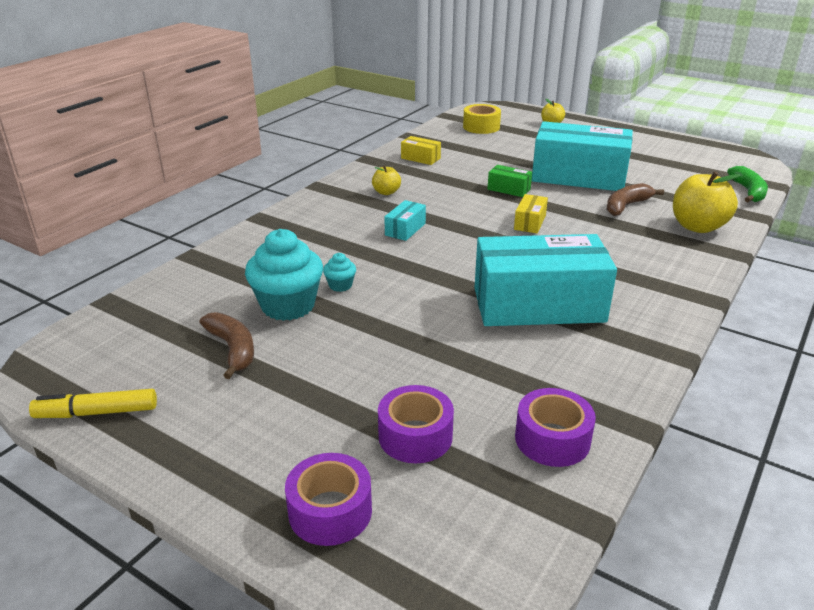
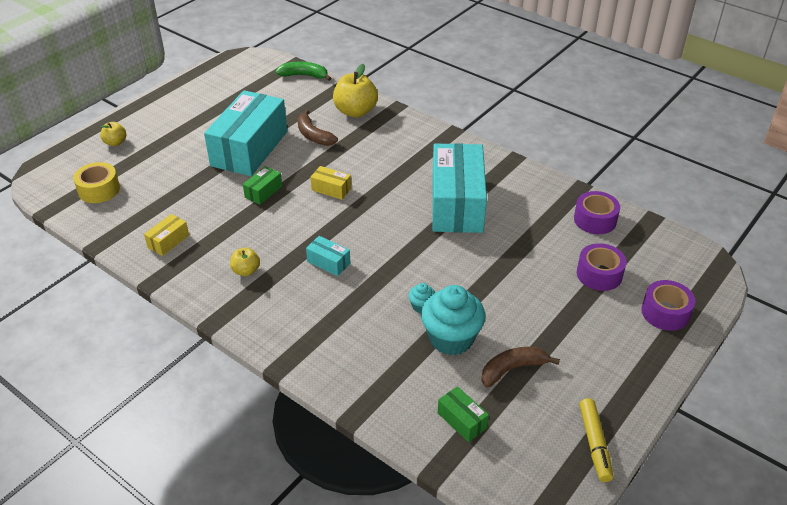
camera: 85 degrees left, 10 degrees up
none -> green box [438,386,489,442]

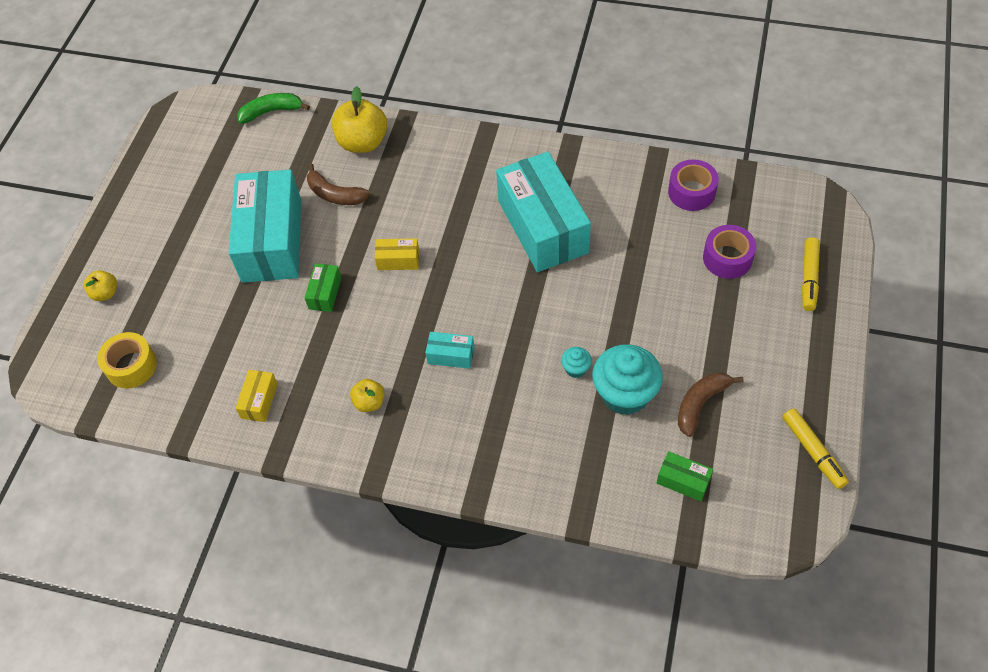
camera: 20 degrees left, 15 degrees up
purple tape [641,280,695,331] -> yellow marker [802,237,820,311]

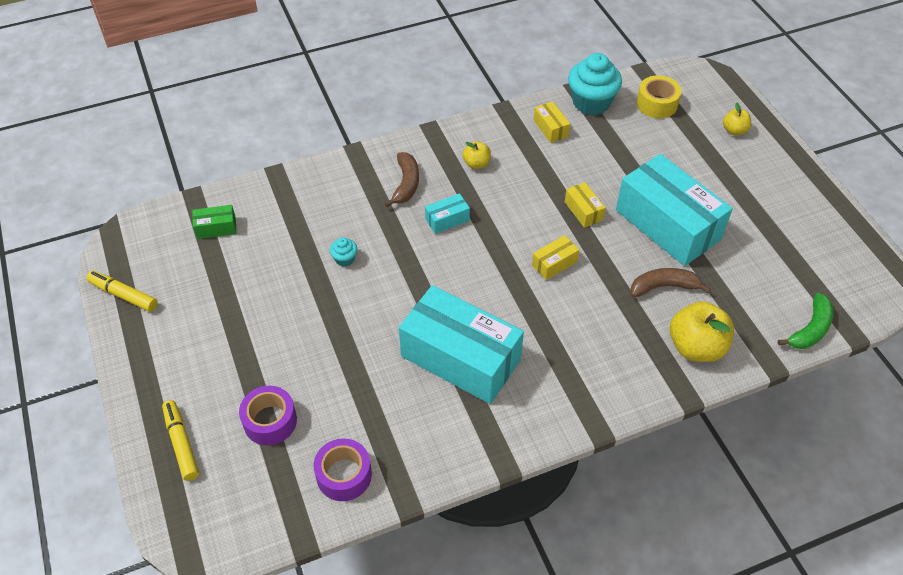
camera: 140 degrees right, 5 degrees down
green box [305,263,341,312] -> yellow box [565,182,605,228]
turquoise cupcake [592,344,663,415] -> turquoise cupcake moved to [568,53,622,115]
brown banana [678,372,744,437] -> brown banana moved to [384,152,419,207]

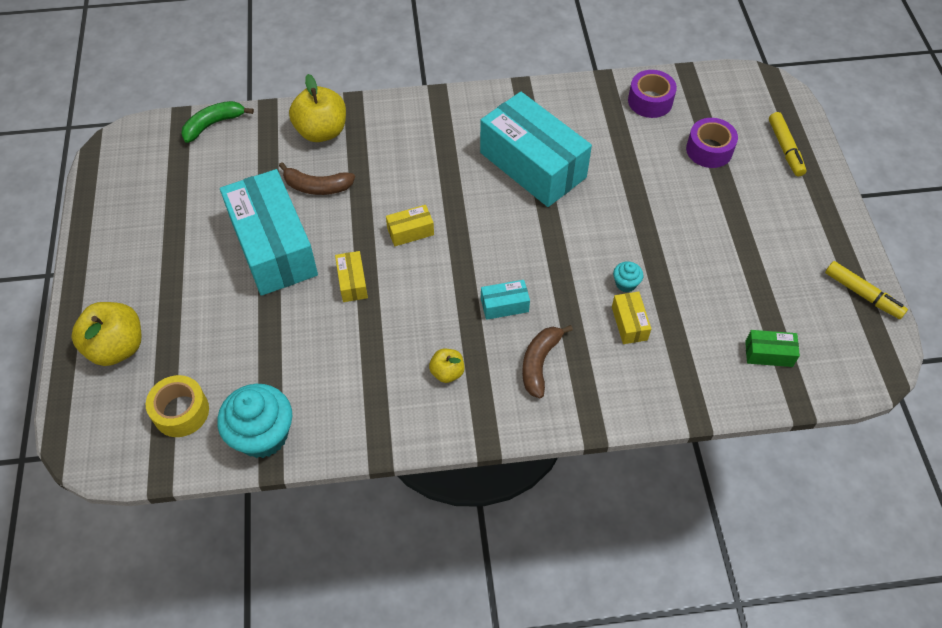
camera: 165 degrees left, 5 degrees up
yellow box [534,102,570,143] -> yellow box moved to [612,292,651,344]
yellow apple [723,103,751,135] -> yellow apple [71,302,142,366], size x1.88

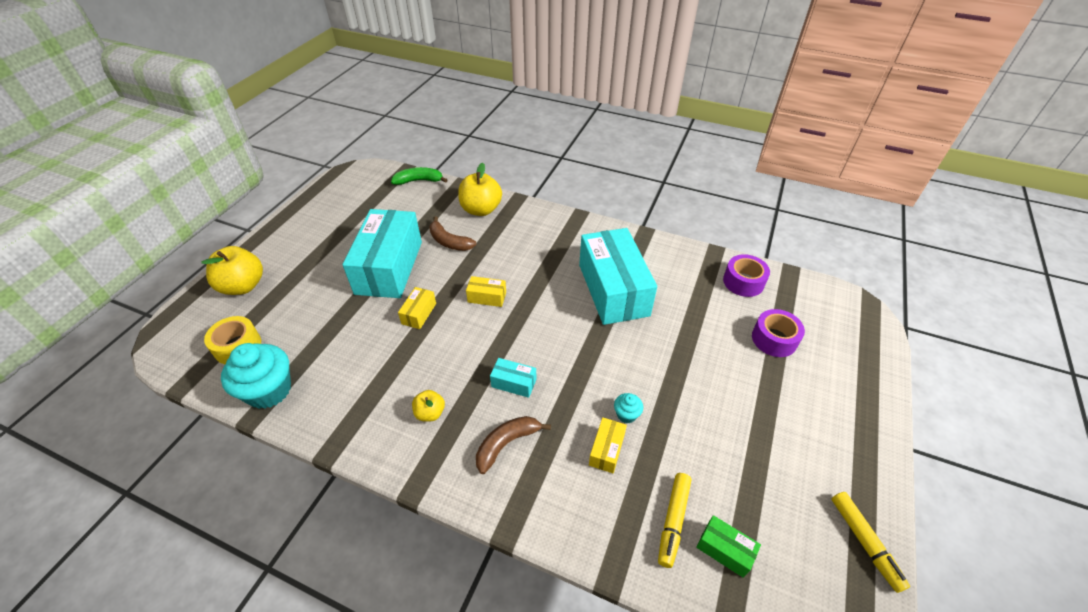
camera: 30 degrees right, 10 degrees down
yellow marker [769,112,807,177] -> yellow marker moved to [658,473,691,568]

